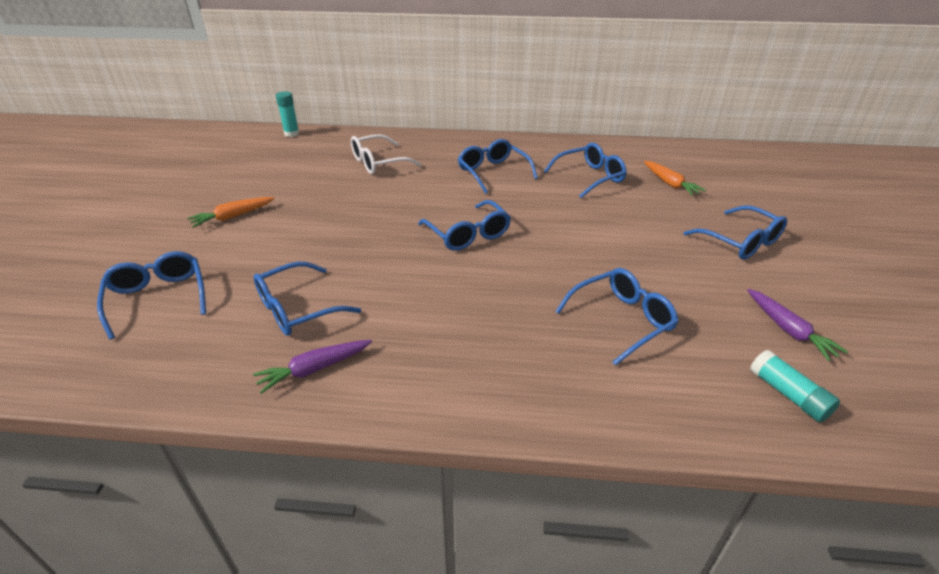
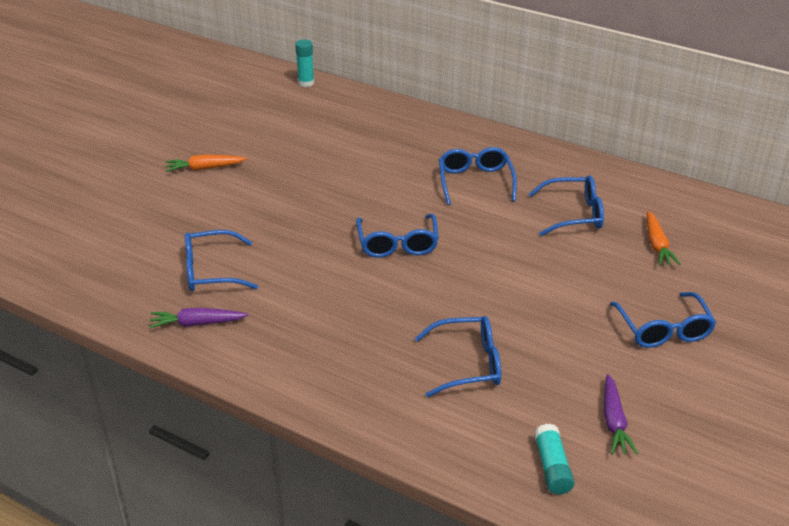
camera: 25 degrees right, 0 degrees up
blue glasses [97,251,206,340] -> none
white glasses [351,134,422,174] -> none

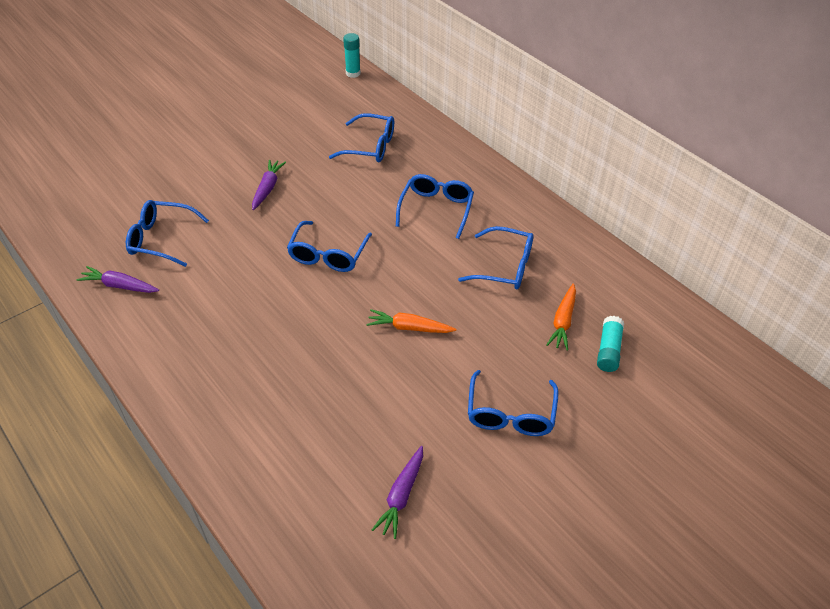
camera: 20 degrees right, 10 degrees up
orange carrot [165,155,247,172] -> orange carrot moved to [366,309,456,333]
blue glasses [415,316,501,397] -> blue glasses moved to [329,113,394,162]
turquoise glue stick [534,424,574,495] -> turquoise glue stick moved to [597,316,624,372]
none -> purple carrot [252,160,286,210]

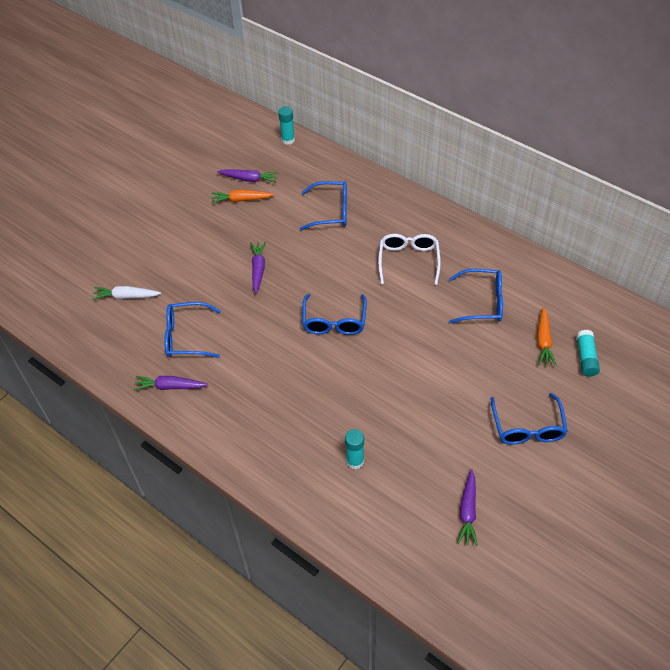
camera: 10 degrees left, 5 degrees up
orange carrot [366,309,456,333] -> orange carrot moved to [211,190,274,203]
blue glasses [396,174,474,239] -> white glasses [378,234,441,285]
none -> white carrot [92,286,161,300]
none -> purple carrot [217,169,278,183]
none -> turquoise glue stick [345,429,364,469]

